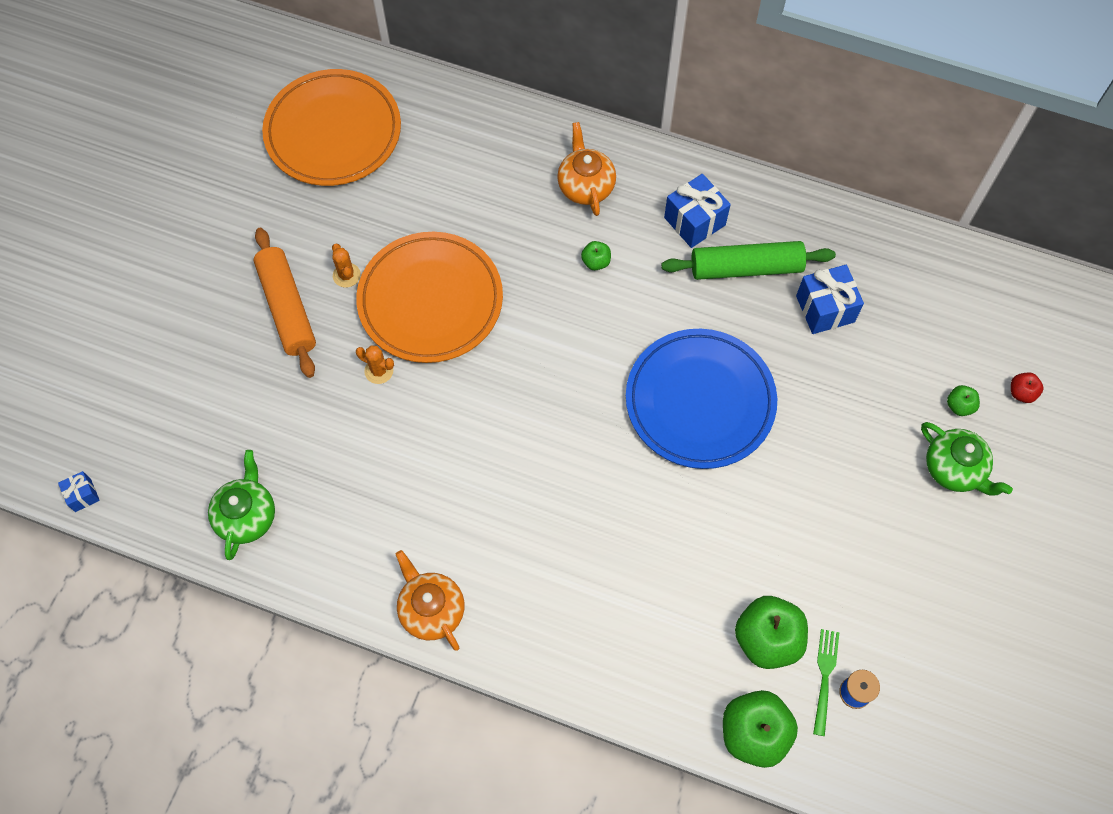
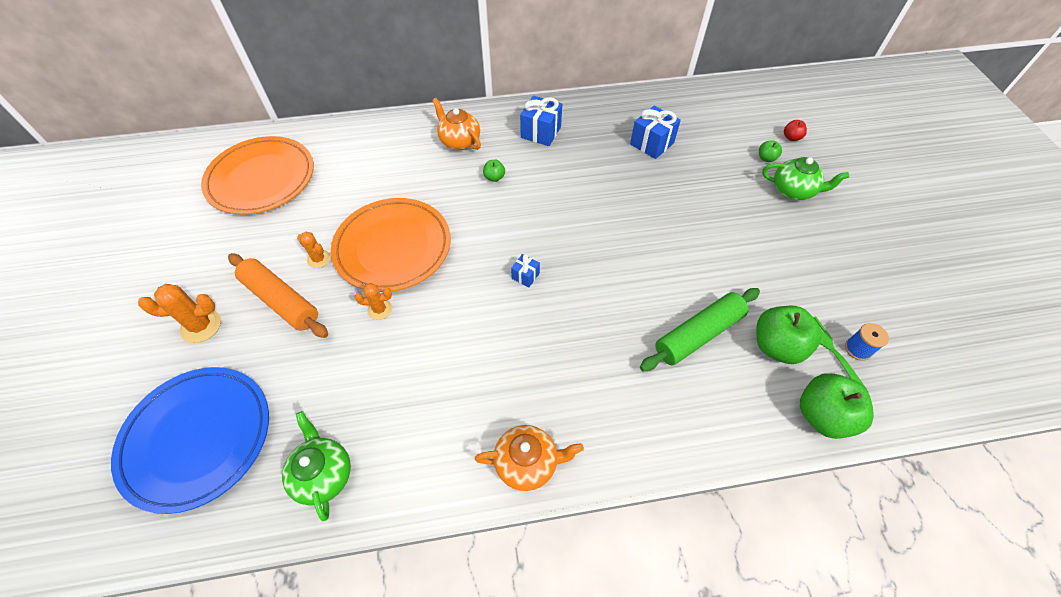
camera: 30 degrees left, 10 degrees down
blue gift [58,471,100,512] -> blue gift moved to [511,254,540,288]
orange teapot [395,550,465,651] -> orange teapot turned 150 degrees clockwise [475,425,584,491]
blue plate [626,329,777,469] -> blue plate moved to [111,367,269,514]
green rolling pin [661,241,836,280] -> green rolling pin moved to [640,288,760,372]
none -> orange cactus [138,284,221,343]

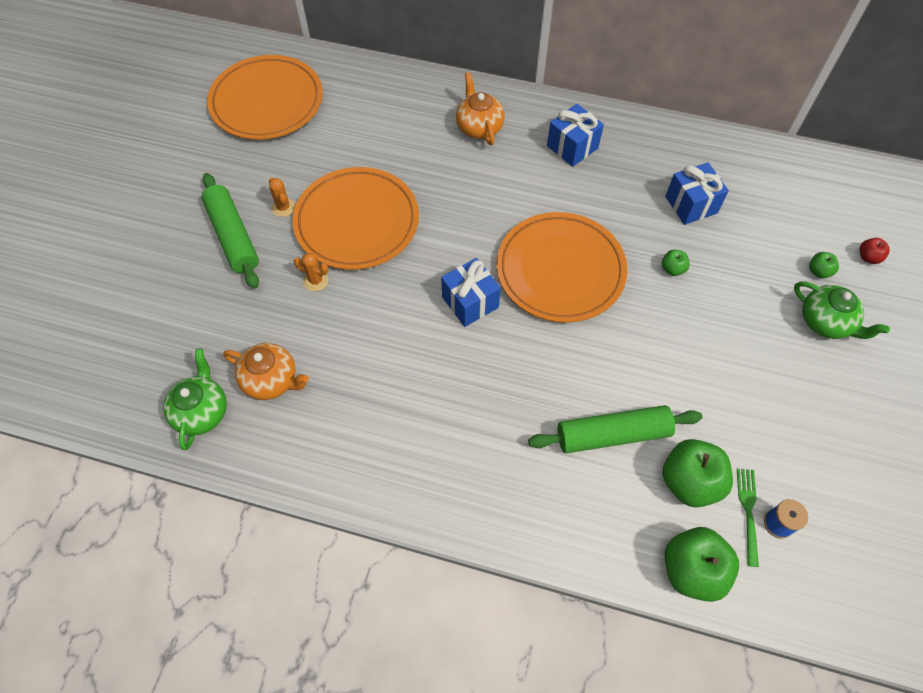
camera: 25 degrees right, 5 degrees up
blue plate [111,367,269,514] -> none
orange cactus [138,284,221,343] -> none
orange rolling pin [228,253,328,338] -> green rolling pin [202,173,259,289]
orange teapot [475,425,584,491] -> orange teapot moved to [223,343,309,400]
green apple [483,160,505,182] -> green apple moved to [662,249,690,276]
blue gift [511,254,540,288] -> blue gift [441,258,501,327], size x1.85
none -> orange plate [496,212,628,323]

